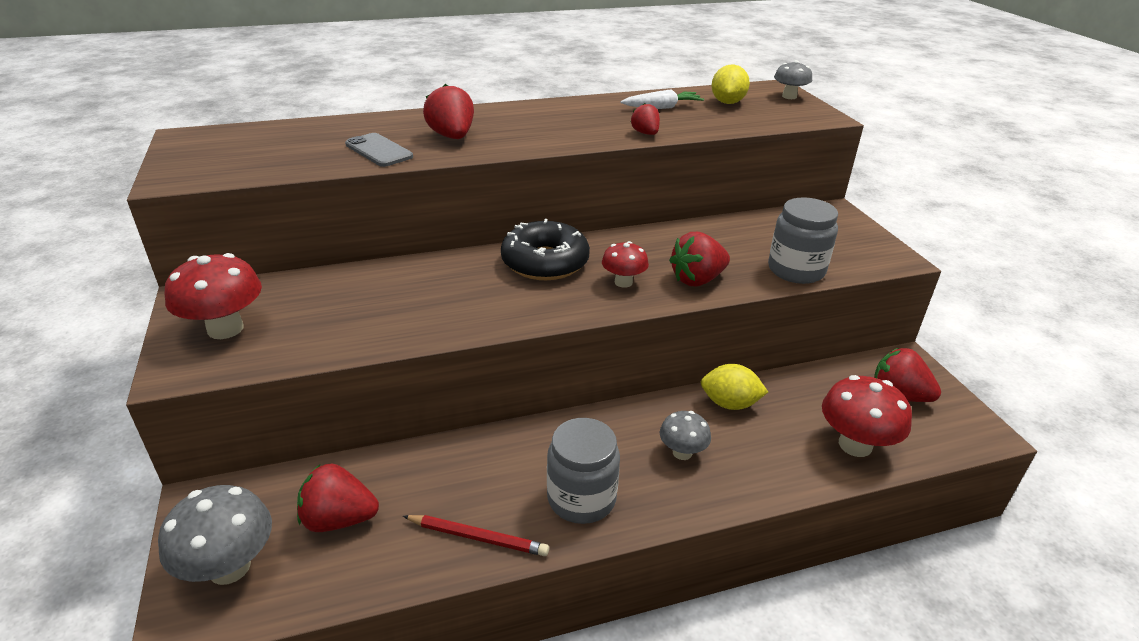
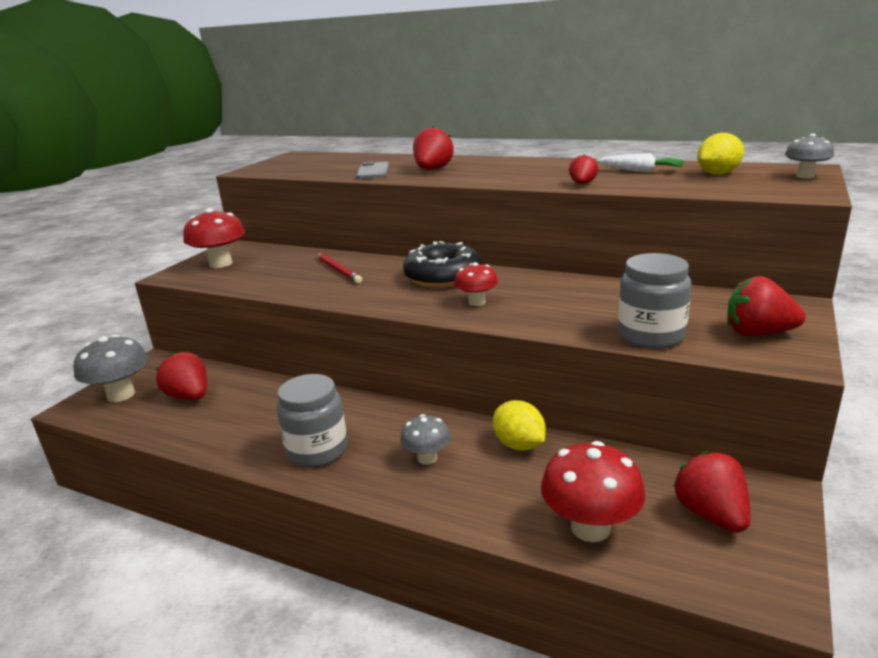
camera: 45 degrees right, 10 degrees down
red pencil [403,515,549,556] -> red pencil moved to [317,253,362,283]
red strawberry [669,232,730,286] -> red strawberry moved to [727,276,806,336]

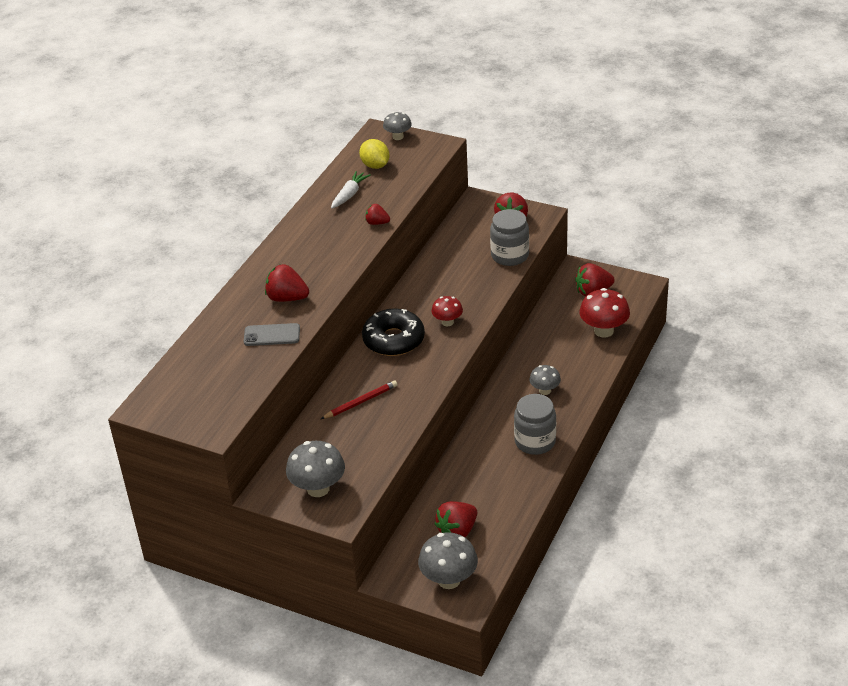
camera: 90 degrees left, 15 degrees up
red mushroom [183,208,245,268] -> grey mushroom [286,441,345,497]
yellow lemon [493,400,546,451] -> none

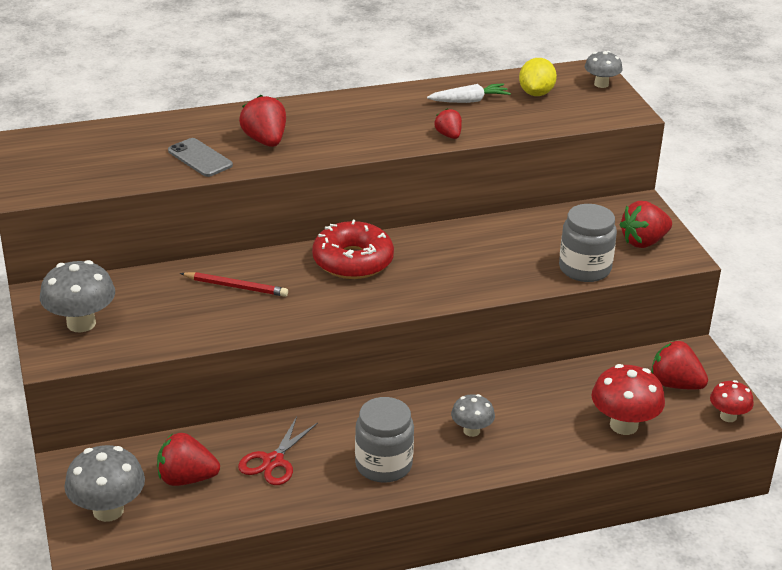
camera: 45 degrees right, 5 degrees down
black donut [362,308,425,356] -> red donut [312,220,394,279]
red mushroom [431,296,463,326] -> red mushroom moved to [710,380,754,422]
none -> red scissors [238,417,318,485]

